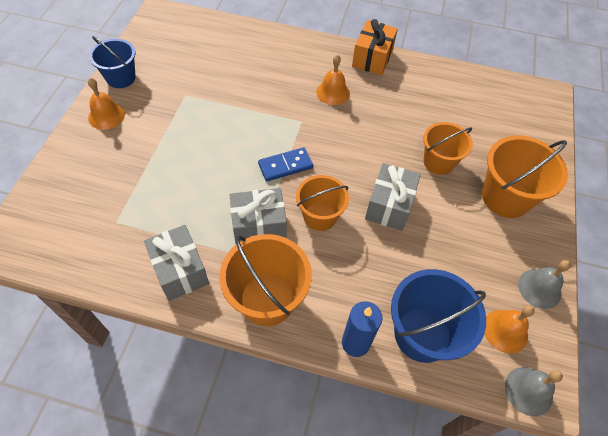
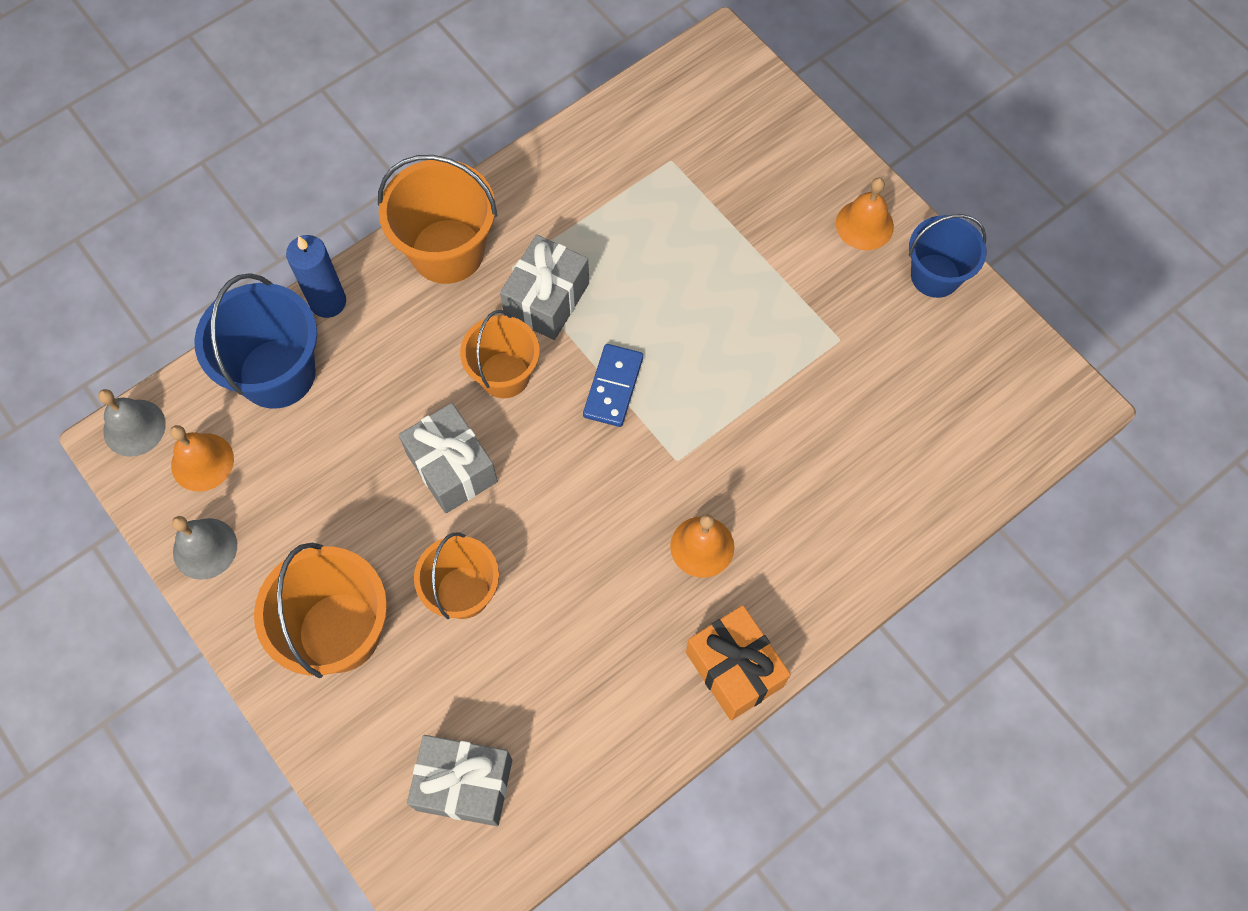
camera: 130 degrees right, 10 degrees up
grey gift [144,225,209,301] -> grey gift moved to [407,735,512,826]

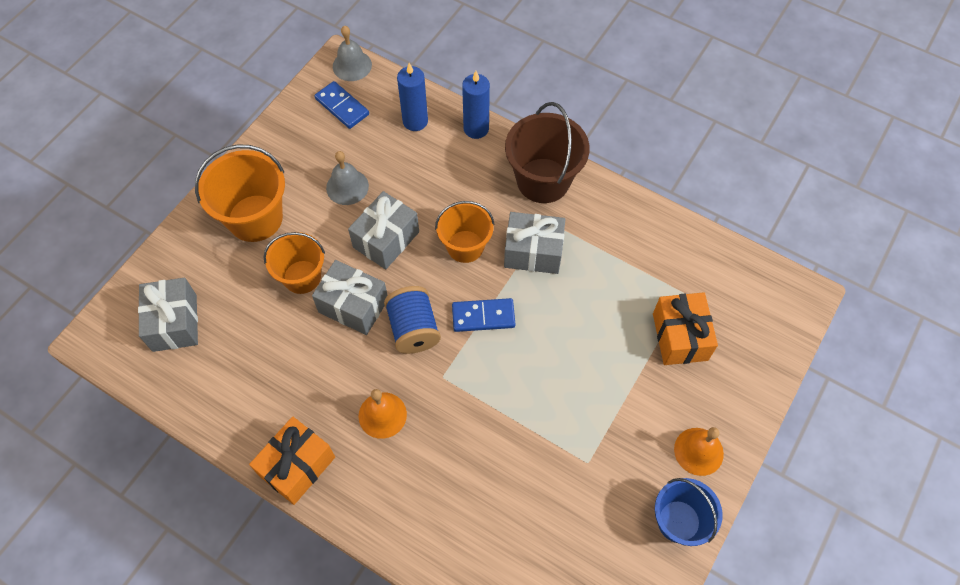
camera: 70 degrees right, 5 degrees down
orange bell [170,425,234,492] -> blue domino [314,81,369,129]
grey bell [172,516,237,580] -> grey bell moved to [326,151,369,205]
blue bucket [194,273,317,409] -> blue candle [397,63,428,131]
orange bucket [378,155,497,284] -> brown bucket [505,102,590,203]
none -> grey gift [312,260,388,335]
none -> blue spool [384,286,441,354]
none -> orange gift [653,292,718,365]

